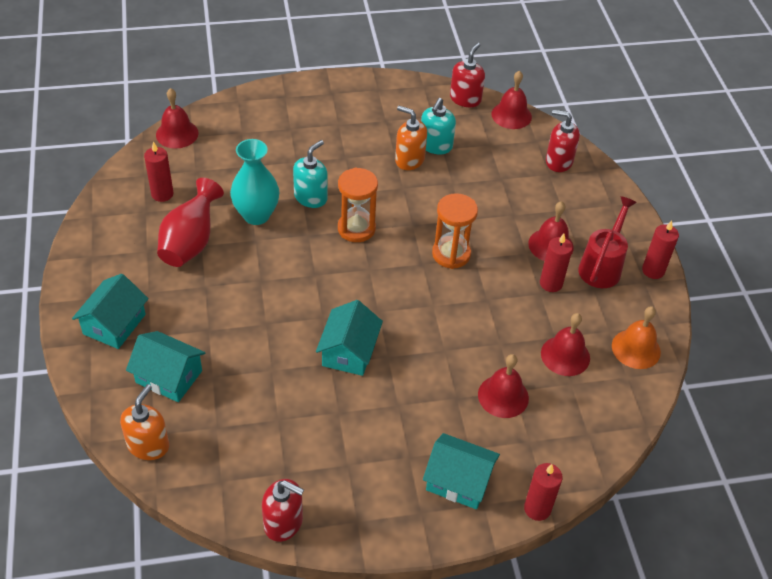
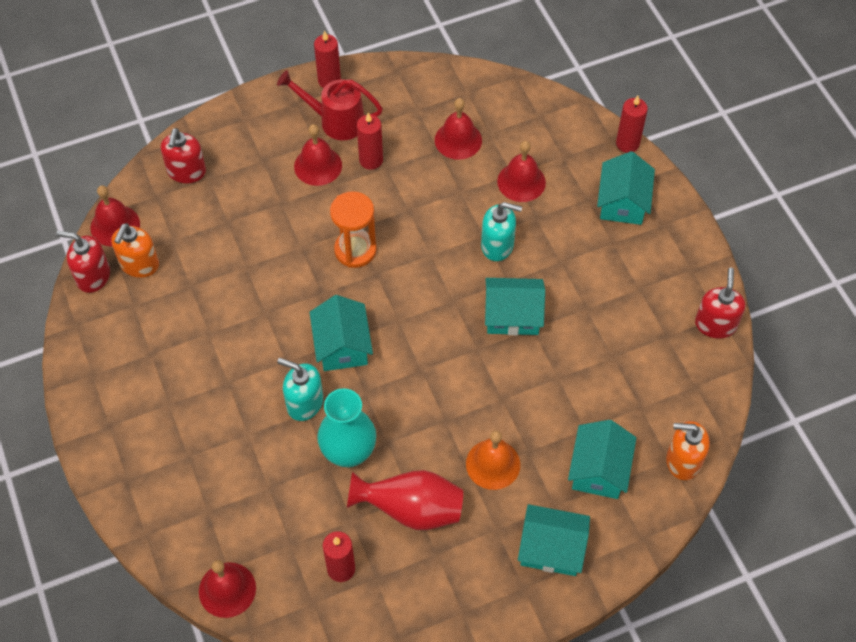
camera: 100 degrees left, 10 degrees up
orange hourglass [338,167,378,242] -> turquoise house [309,295,373,371]
orange soap dispenser [395,106,427,170] -> orange soap dispenser moved to [111,223,159,278]
turquoise soap dispenser [421,98,456,154] -> turquoise soap dispenser moved to [481,202,522,261]
orange bell [612,306,661,369] -> orange bell moved to [466,430,520,490]

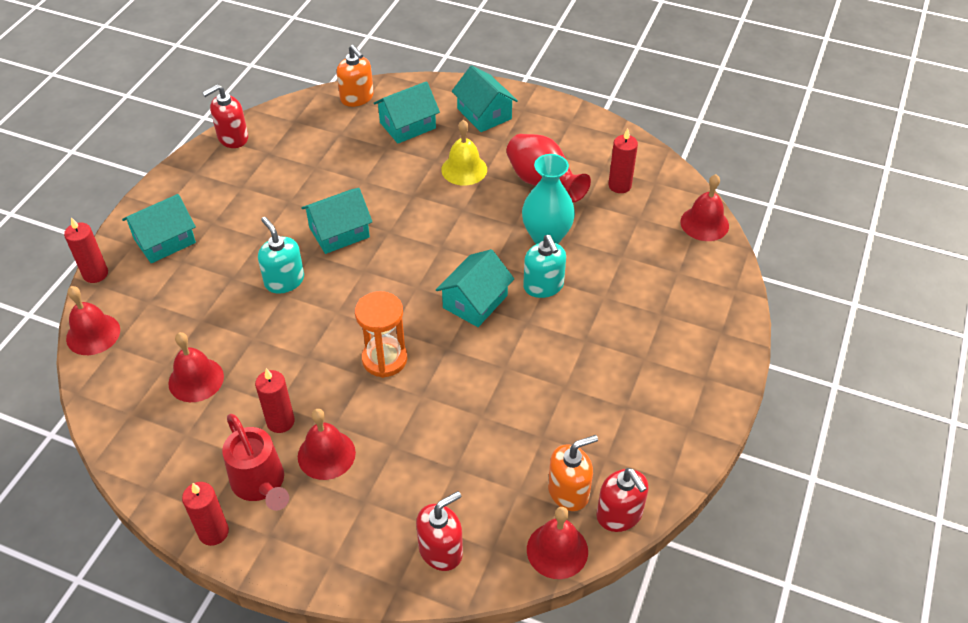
camera: 135 degrees left, 10 degrees down
orange bell [466,430,520,490] -> yellow bell [441,120,487,186]
turquoise house [485,278,545,335] -> turquoise house turned 75 degrees counterclockwise [301,188,372,254]
red bell [497,141,546,202] -> red bell moved to [66,286,120,355]

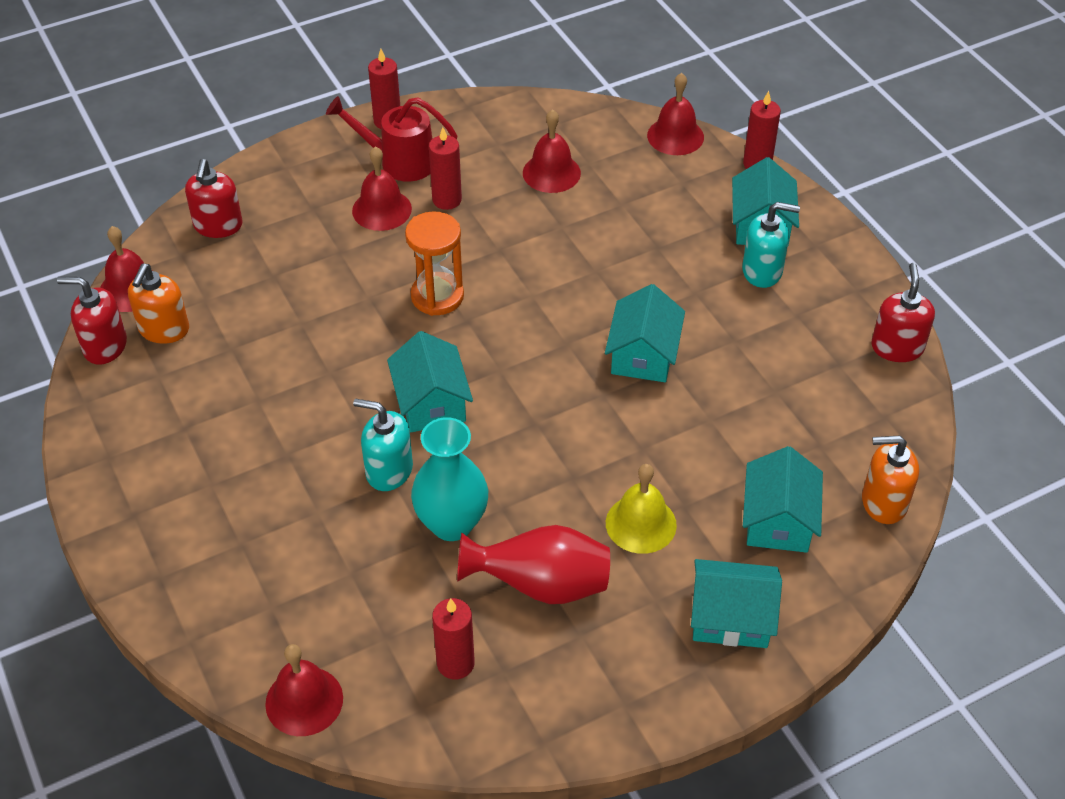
camera: 130 degrees right, 0 degrees up
turquoise soap dispenser [258,217,304,294] -> turquoise soap dispenser moved to [742,202,800,288]

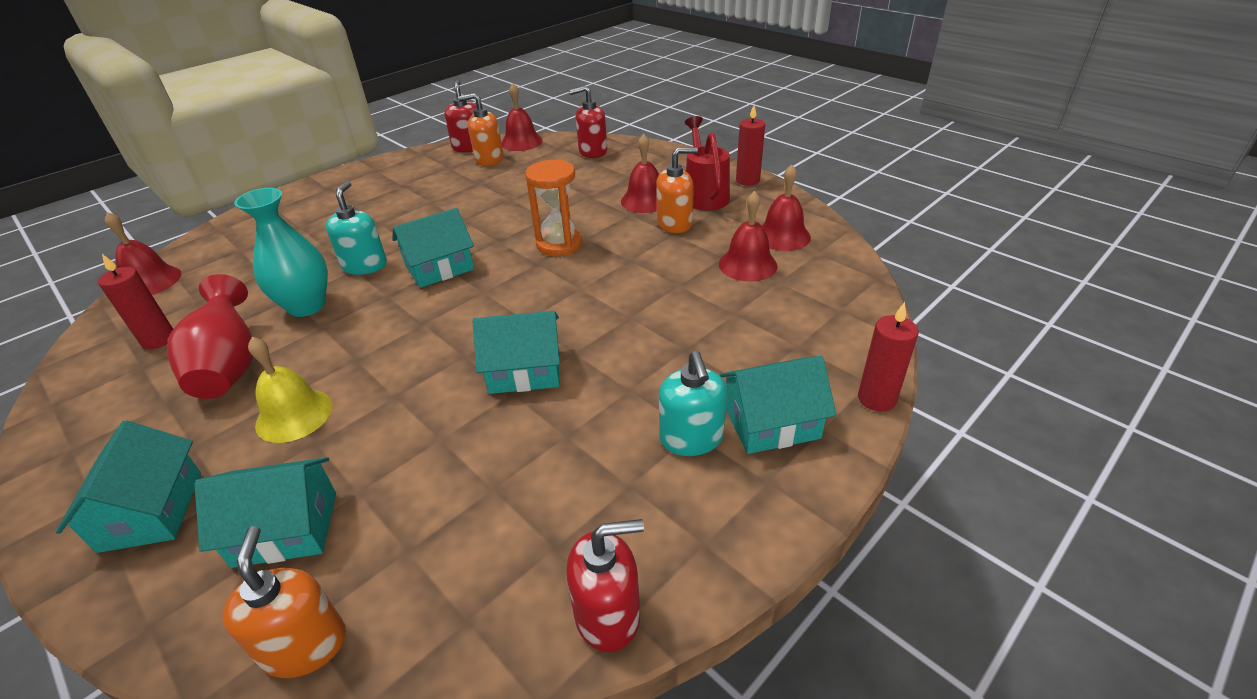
camera: 75 degrees right, 10 degrees down
red candle [429,127,462,210] -> orange soap dispenser [656,147,698,233]
red bell [647,73,704,155] -> red bell moved to [762,164,811,251]

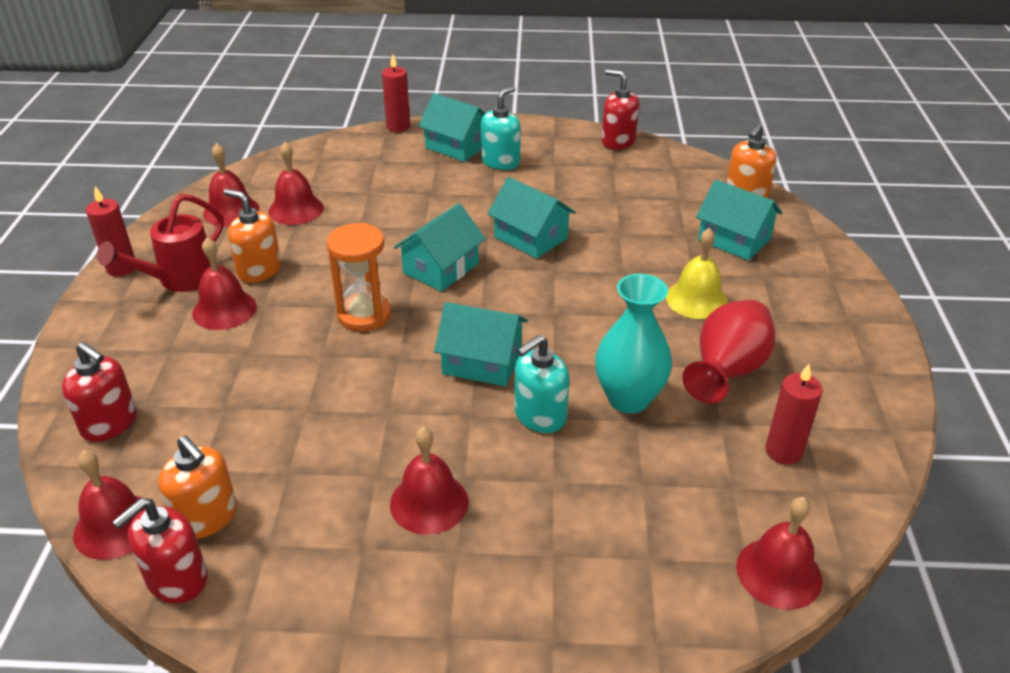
camera: 135 degrees left, 0 degrees up
turquoise house [56,420,201,553] -> turquoise house moved to [394,203,485,292]
none -> red bell [390,427,469,535]

